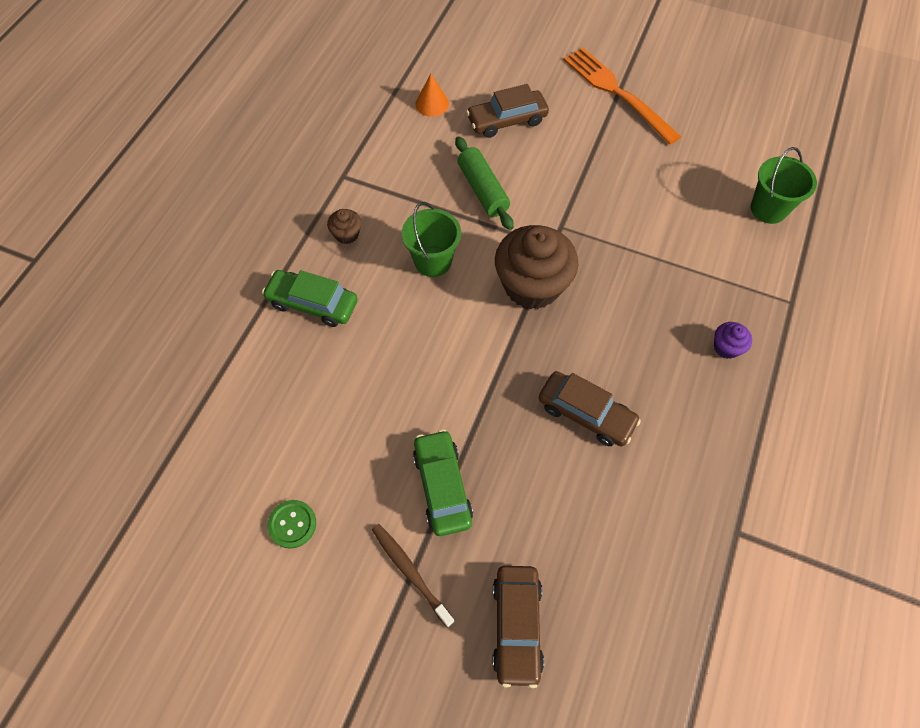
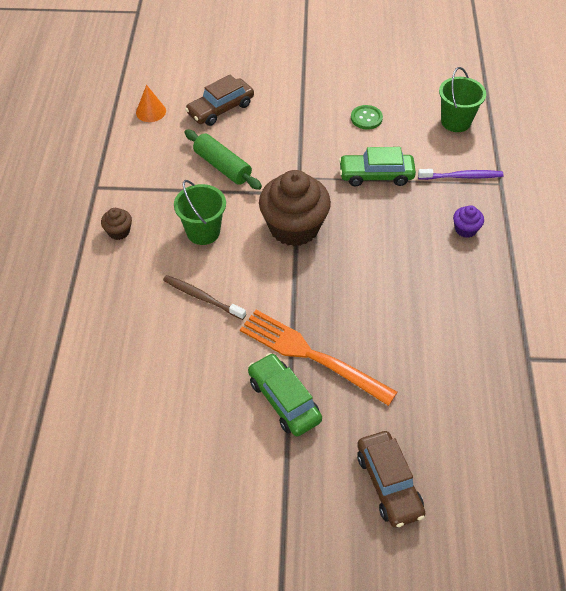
camera: 20 degrees left, 10 degrees down
green car [262,270,358,327] -> green car moved to [339,147,416,187]
green button [267,500,316,549] -> green button moved to [351,105,383,130]
brown toothbrush [372,524,454,628] -> brown toothbrush moved to [163,275,246,320]
brown car [538,371,641,446] -> none
orange fork [563,48,681,145] -> orange fork moved to [240,310,397,406]
none -> purple toothbrush [418,169,504,180]

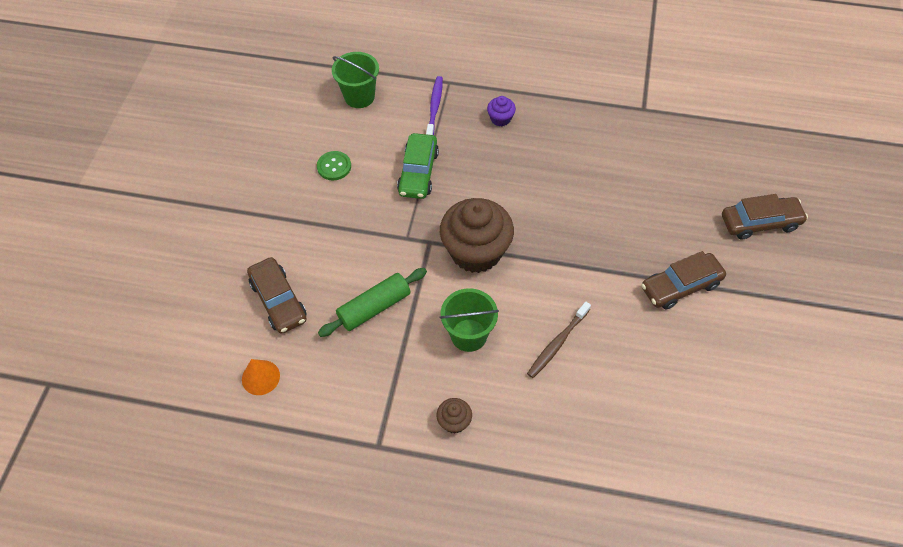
camera: 80 degrees left, 5 degrees up
orange fork [240,310,397,406] -> none
green car [248,353,322,437] -> brown car [641,251,726,310]

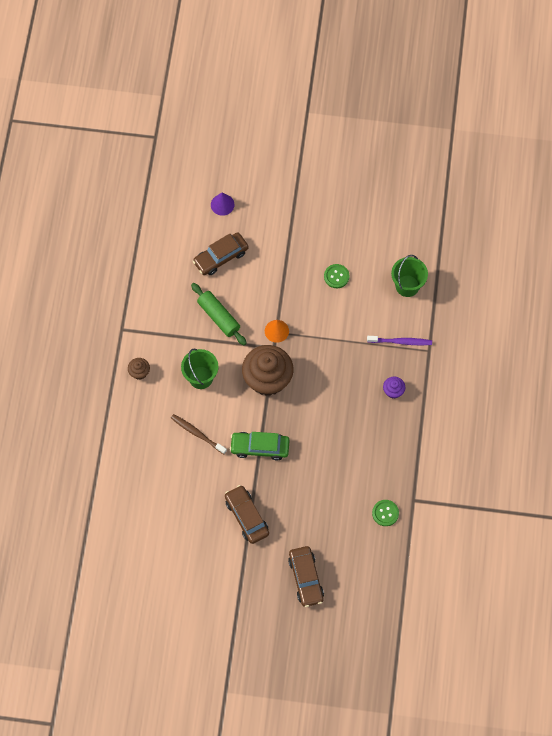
camera: 85 degrees right, 10 degrees up
orange cone [242,359,280,395] -> orange cone moved to [265,320,289,343]
green car [397,133,439,199] -> green car moved to [230,432,289,461]
none -> purple cone [211,193,235,216]
none -> green button [372,500,399,526]

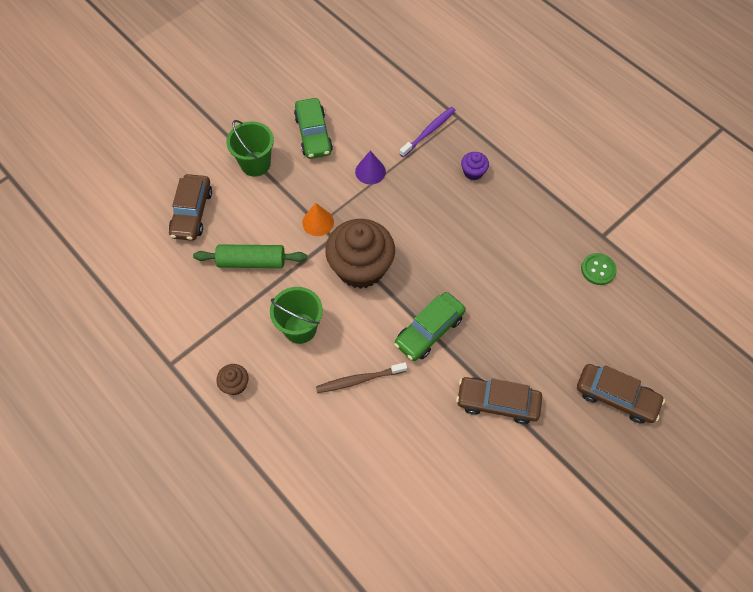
camera: 50 degrees left, 5 degrees down
purple cone [211,193,235,216] -> purple cone moved to [355,151,386,185]
green button [324,264,349,288] -> green car [294,98,333,159]
green bucket [391,255,428,297] -> green bucket moved to [226,120,274,177]

